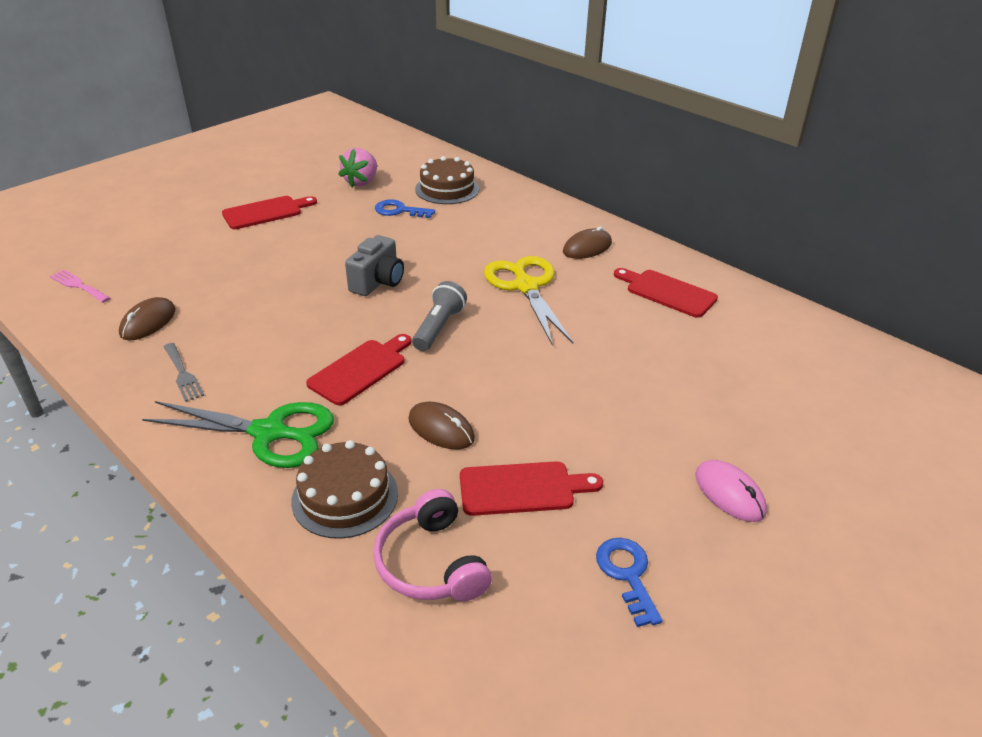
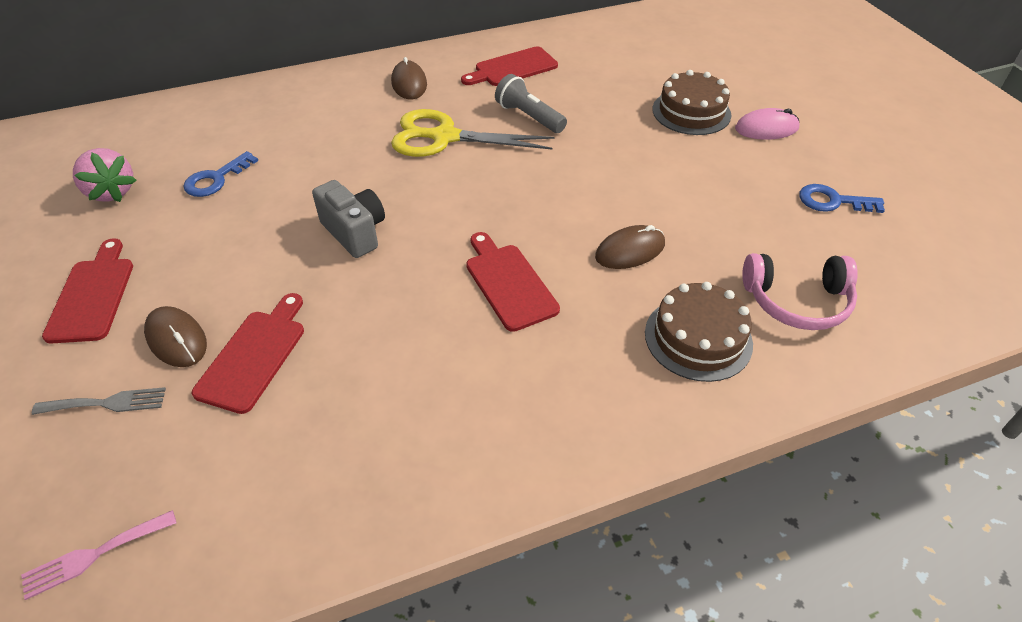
camera: 65 degrees left, 10 degrees up
brown mouse [119,297,175,340] -> brown mouse moved to [144,306,207,367]
green scissors [142,401,334,468] -> none
grey fork [164,343,204,402] -> grey fork moved to [32,387,166,415]
grey flashlight [412,281,467,351] -> grey flashlight moved to [495,74,567,133]
brown cake [415,156,479,204] -> brown cake moved to [653,70,731,135]
red cutting board [460,461,603,516] -> red cutting board moved to [192,293,304,414]

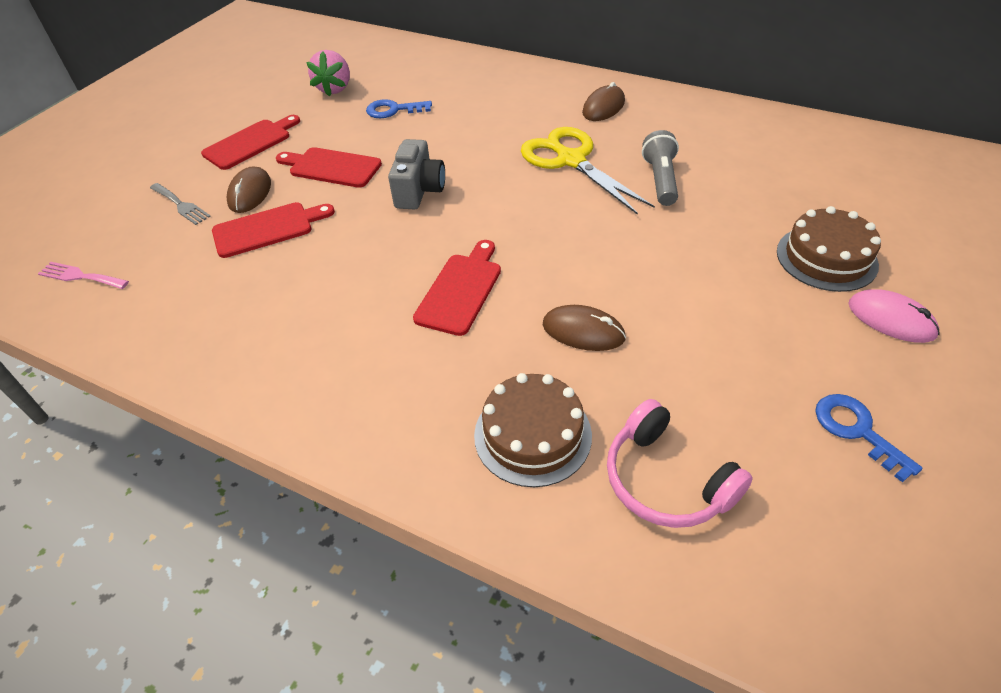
camera: 50 degrees right, 0 degrees up
red cutting board [461,46,558,86] -> red cutting board moved to [276,147,382,188]

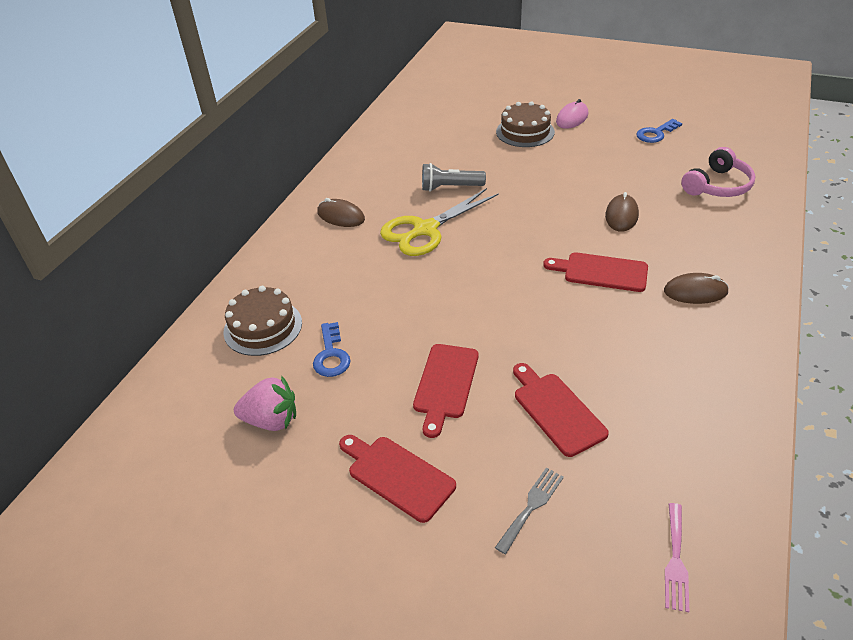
camera: 95 degrees left, 5 degrees down
brown mouse [227,166,271,213] -> brown mouse moved to [664,273,729,304]
grey camera [388,139,445,210] -> none
brown cake [474,373,592,487] -> brown cake moved to [224,286,302,356]

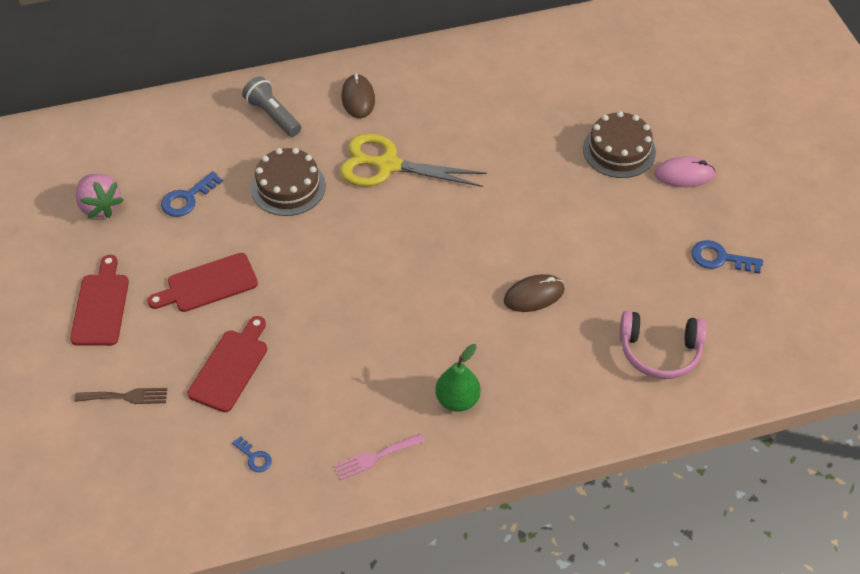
camera: 50 degrees right, 10 degrees up
brown cake [224,286,302,356] -> brown cake moved to [251,148,326,216]
grey flashlight [422,163,486,192] -> grey flashlight moved to [242,76,301,137]
grey fork [495,468,564,554] -> brown fork [75,388,167,404]
red cutting board [543,252,648,292] -> none
brown mouse [664,273,729,304] -> green pear [435,344,481,412]
pink fork [665,503,690,612] -> pink fork moved to [334,433,425,480]
none -> blue key [232,436,272,472]

